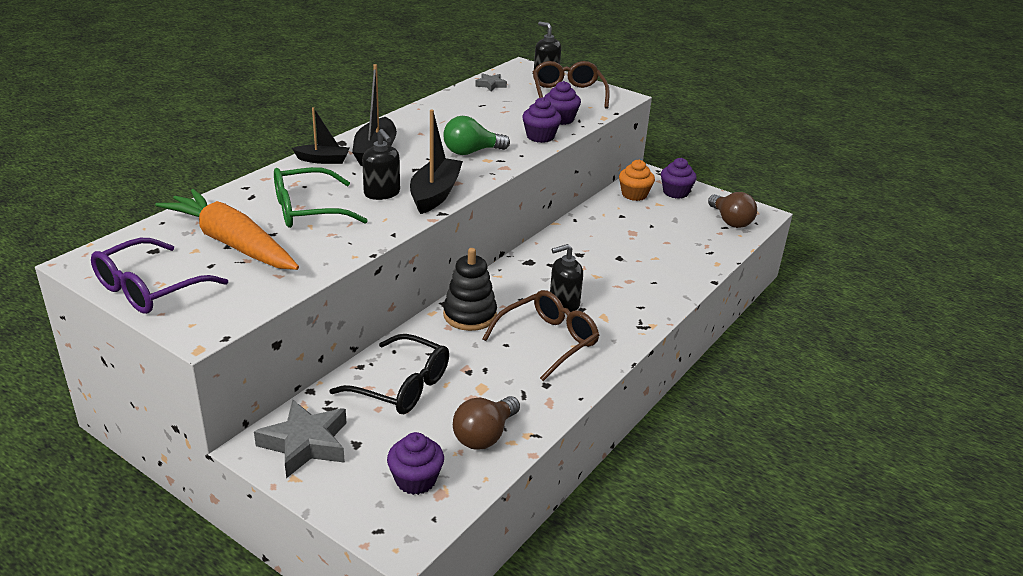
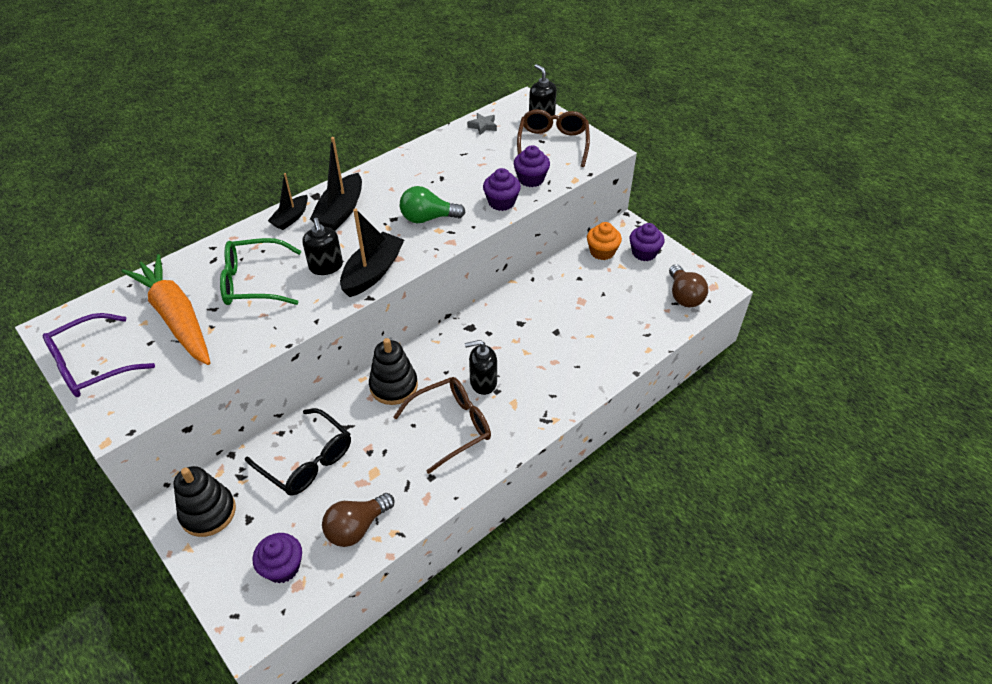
camera: 15 degrees right, 15 degrees up
grey star [254,399,347,478] -> black stacking toy [173,466,236,537]
black boat [292,107,350,164] -> black boat turned 105 degrees clockwise [268,173,308,230]

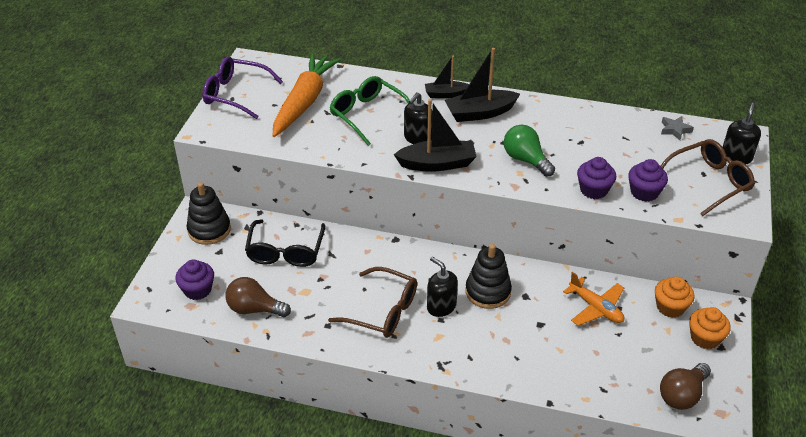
camera: 55 degrees right, 5 degrees down
black stacking toy [369,338,418,405] -> black stacking toy moved to [465,244,512,309]
purple cupcake [629,223,665,261] -> orange cupcake [689,307,731,349]
none -> orange plane [563,272,624,326]

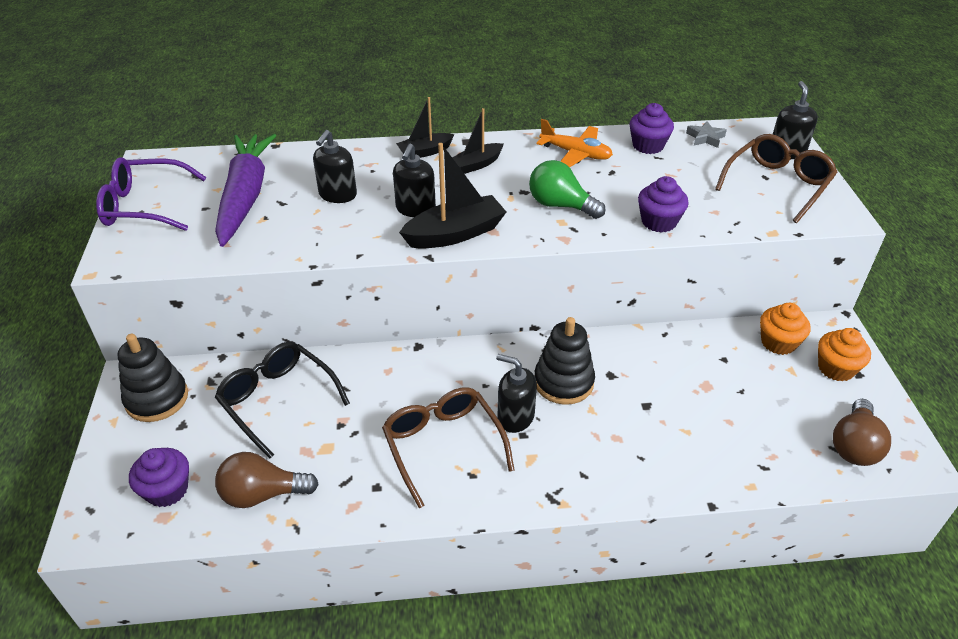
camera: 20 degrees left, 0 degrees up
black glasses [245,219,325,267] -> black glasses turned 150 degrees clockwise [215,342,350,459]
orange carrot [273,53,341,137] -> purple carrot [215,134,277,247]
brown glasses [328,267,417,338] -> brown glasses turned 120 degrees counterclockwise [382,387,515,508]
green glasses [329,76,410,146] -> black soap dispenser [313,130,357,203]
black boat [445,48,520,122] -> black boat [452,108,503,174], size x0.62
orange plane [563,272,624,326] -> orange plane moved to [536,119,613,168]
purple cupcake [628,159,668,202] -> purple cupcake moved to [629,103,674,154]

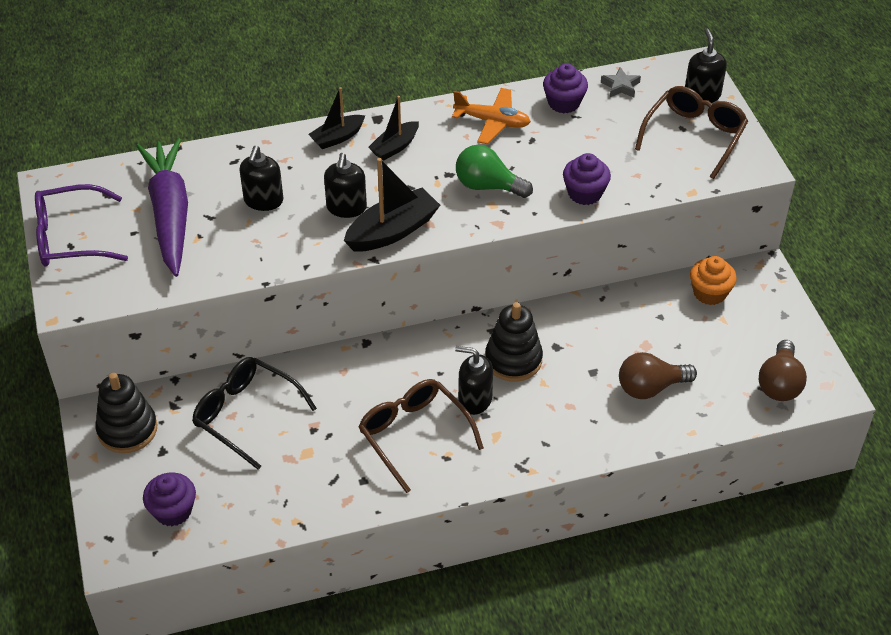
camera: 10 degrees left, 5 degrees up
brown light bulb [215,452,319,508] -> brown light bulb moved to [619,352,697,399]
orange cupcake [818,328,871,382] -> none

